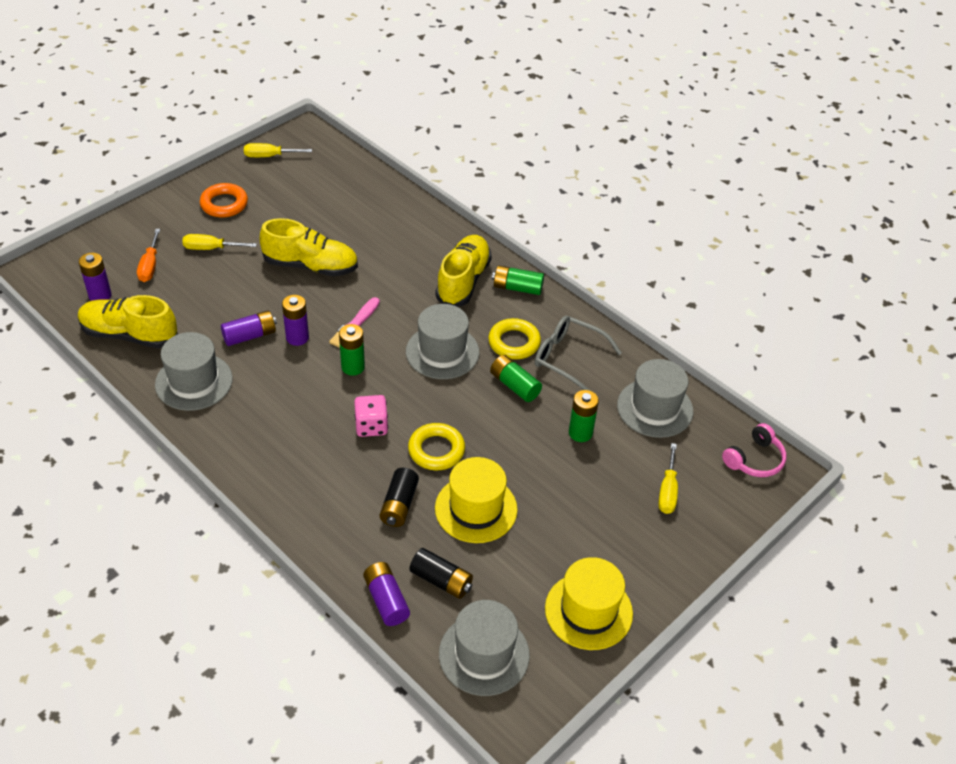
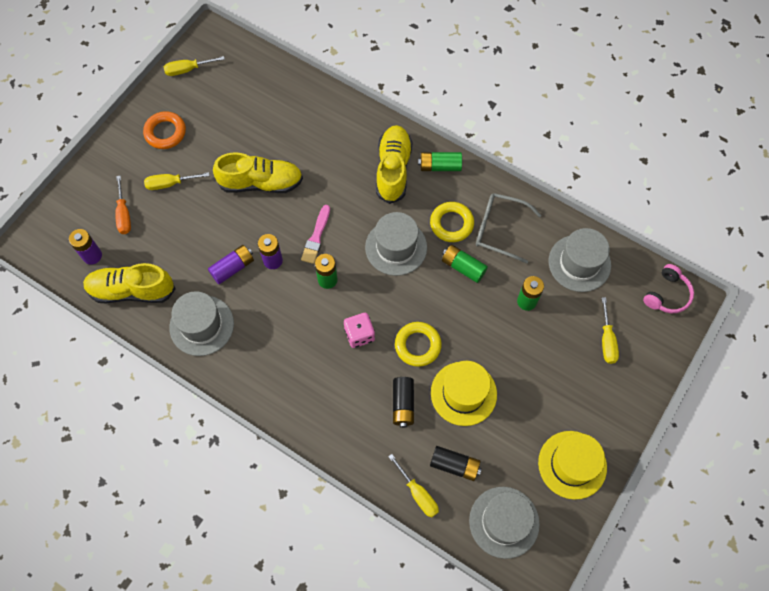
camera: 10 degrees left, 20 degrees up
purple battery [363,562,410,626] -> yellow screwdriver [388,454,439,517]

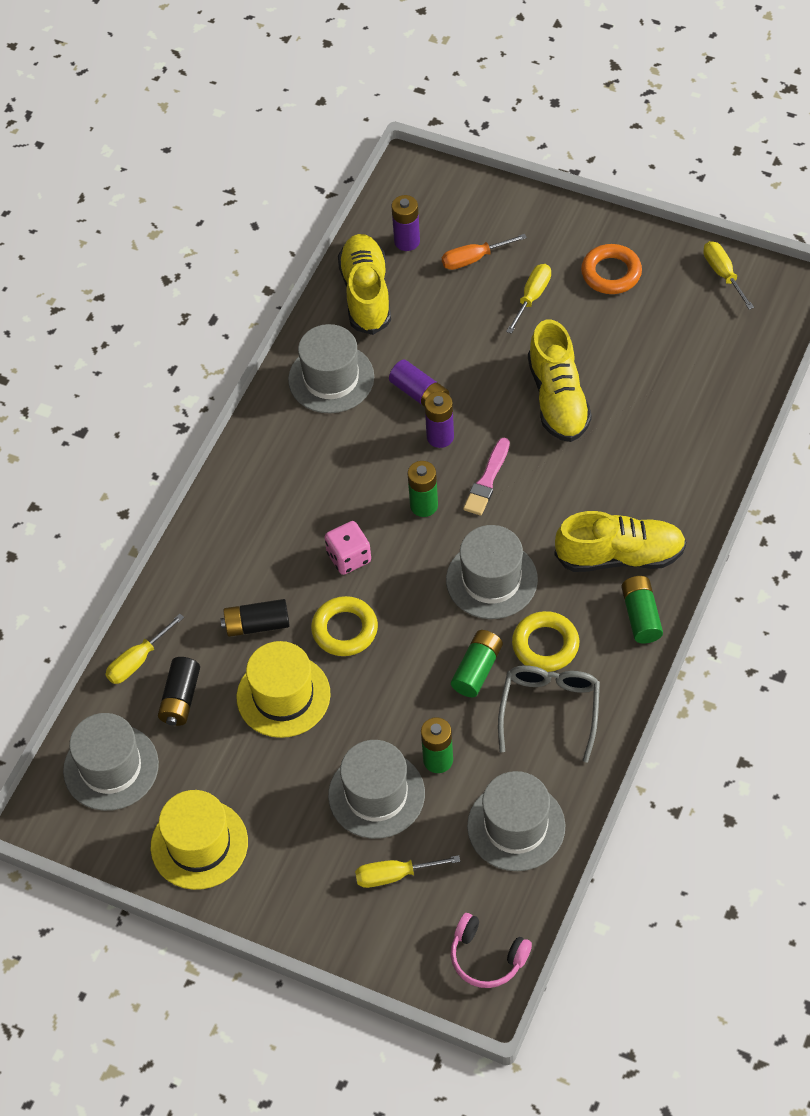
camera: 85 degrees right, 10 degrees down
yellow screwdriver [144,172,209,190] -> yellow screwdriver turned 45 degrees clockwise [506,264,551,334]
pink brush [301,205,330,264] -> pink brush turned 75 degrees counterclockwise [463,438,510,516]
none -> grey hat [328,740,425,839]

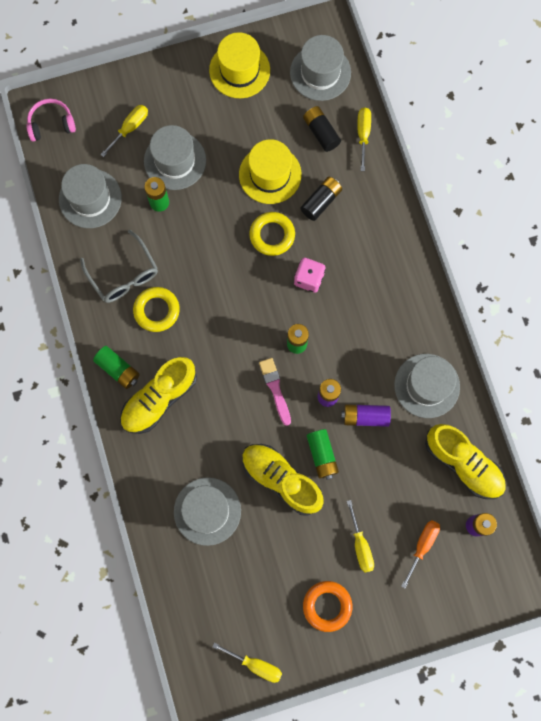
camera: 135 degrees right, 20 degrees up
grey hat [446,525,538,619] -> grey hat moved to [174,477,241,546]
green battery [451,630,503,697] -> green battery moved to [307,429,339,480]

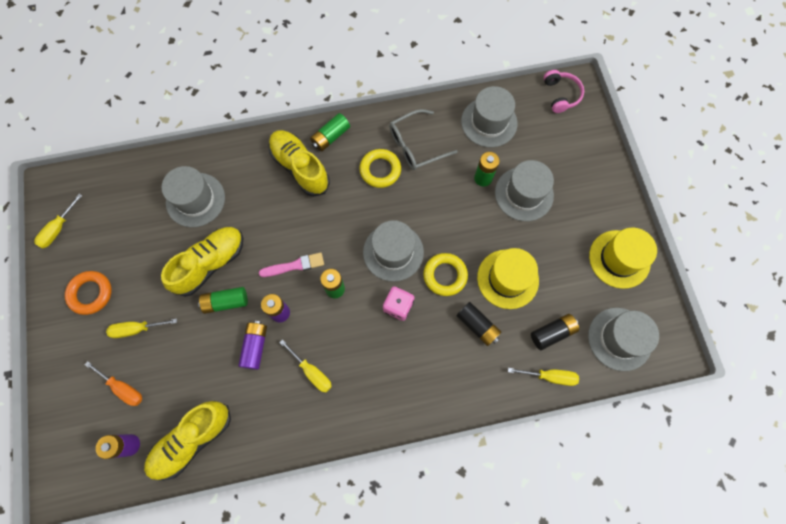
camera: 95 degrees right, 5 degrees down
yellow screwdriver [100,105,148,157] -> yellow screwdriver moved to [279,339,332,392]
grey hat [394,354,460,418] -> grey hat moved to [363,220,424,282]

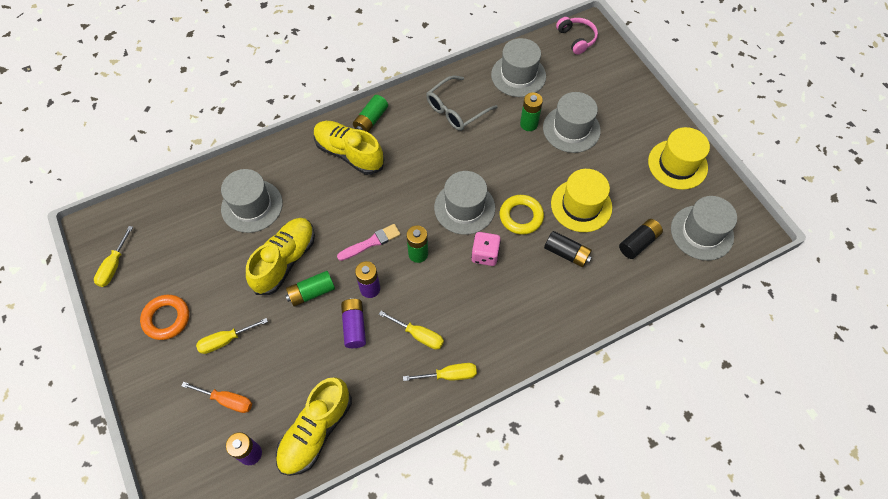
camera: 15 degrees left, 10 degrees down
yellow ring [359,149,401,188] -> none
yellow screwdriver [508,368,579,386] -> yellow screwdriver moved to [403,363,477,381]

